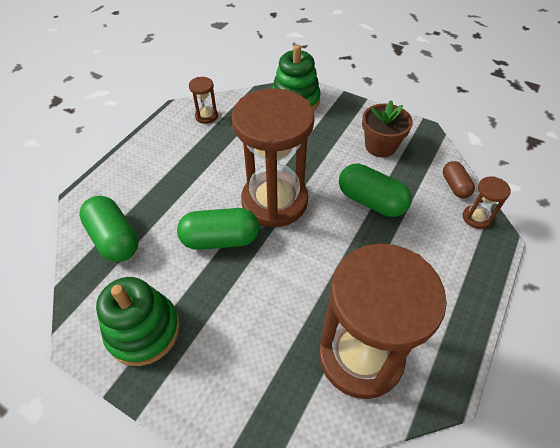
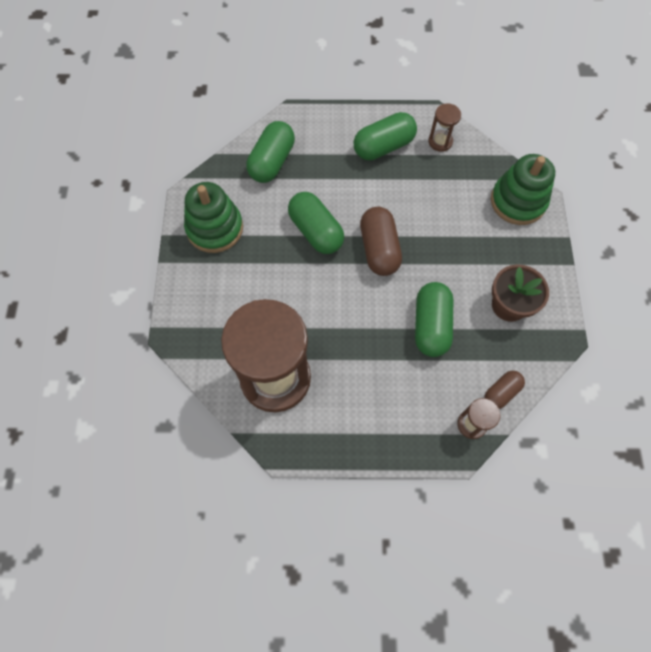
camera: 60 degrees right, 15 degrees up
brown hourglass [232,88,315,228] -> brown capsule [360,207,402,276]
none -> green capsule [354,112,417,160]

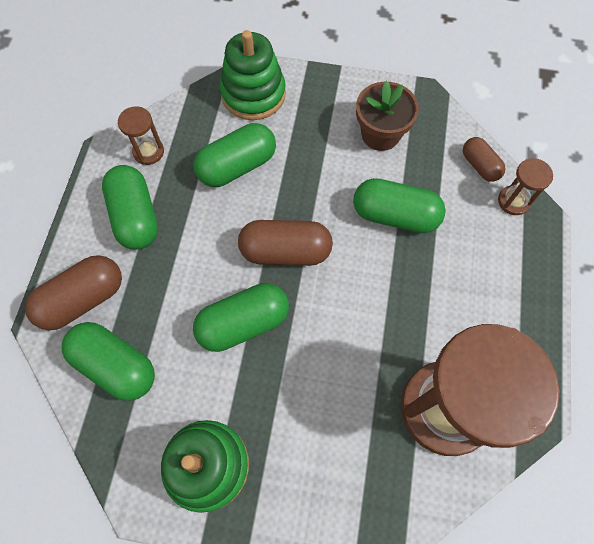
camera: 80 degrees left, 0 degrees up
none -> brown capsule [25,255,122,331]
none -> green capsule [193,123,276,187]

